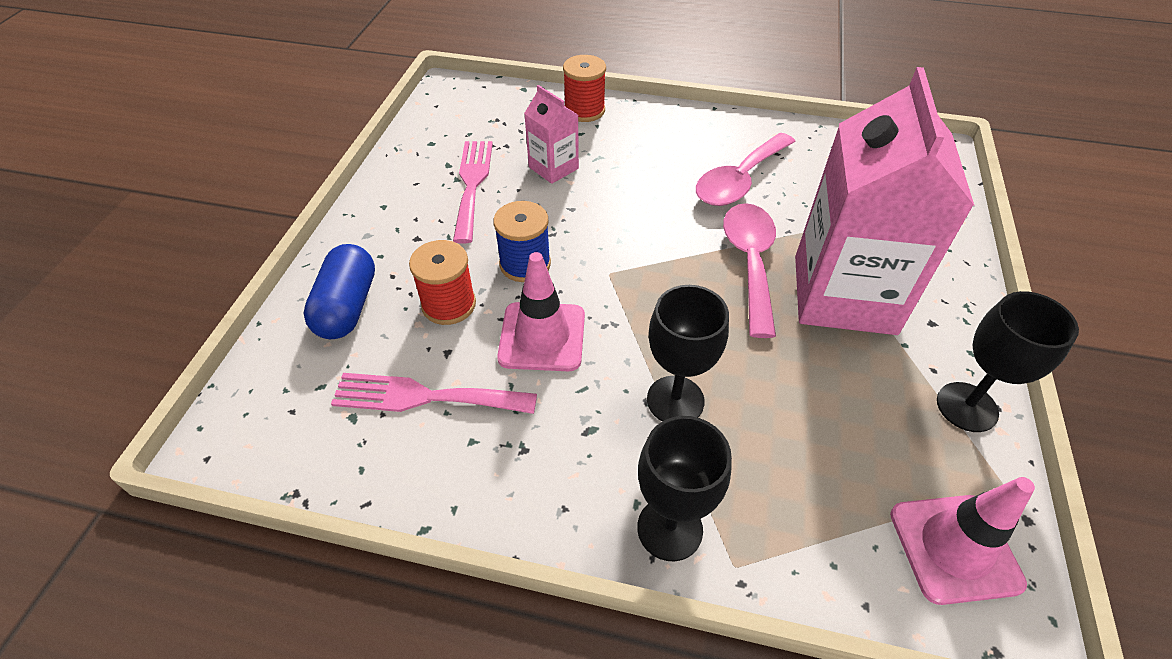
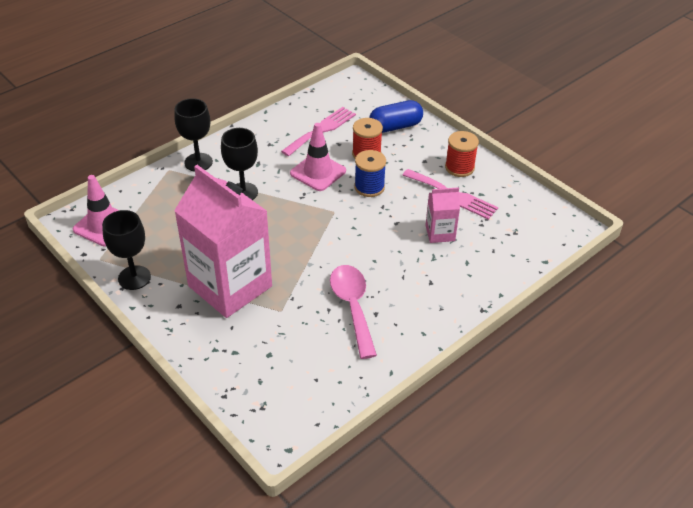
camera: 125 degrees right, 5 degrees down
blue capsule [303,244,375,339] -> blue capsule turned 60 degrees counterclockwise [369,100,423,133]
red spool [563,55,606,122] -> red spool moved to [445,131,479,177]
pink spoon [723,203,776,338] -> none

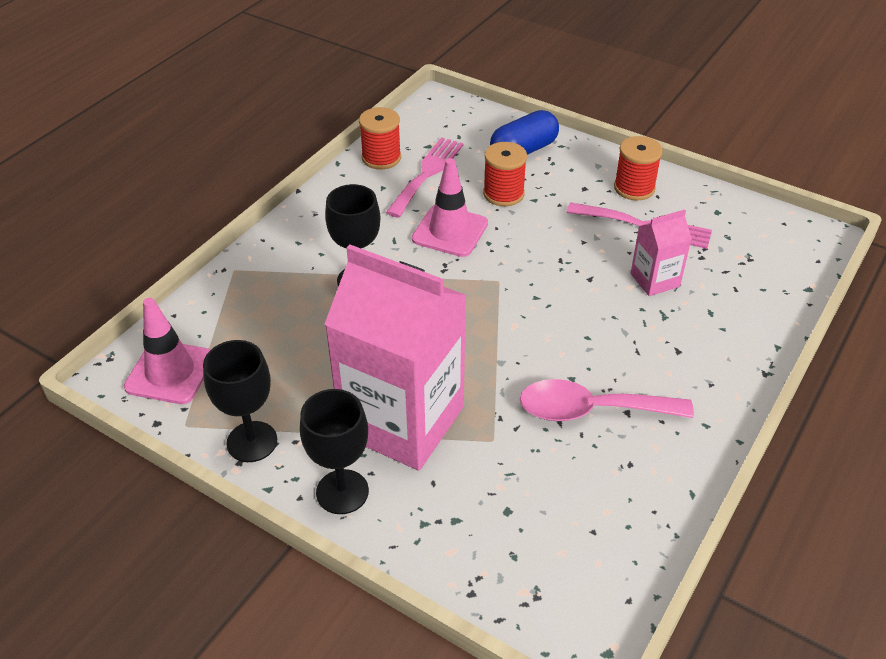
camera: 15 degrees left, 0 degrees up
black goblet [174,98,213,172] -> black goblet moved to [300,389,369,514]
pink spoon [330,265,377,359] -> pink spoon turned 60 degrees counterclockwise [520,379,694,421]
blue spool [354,150,386,197] -> none
none -> red spool [359,107,401,169]

